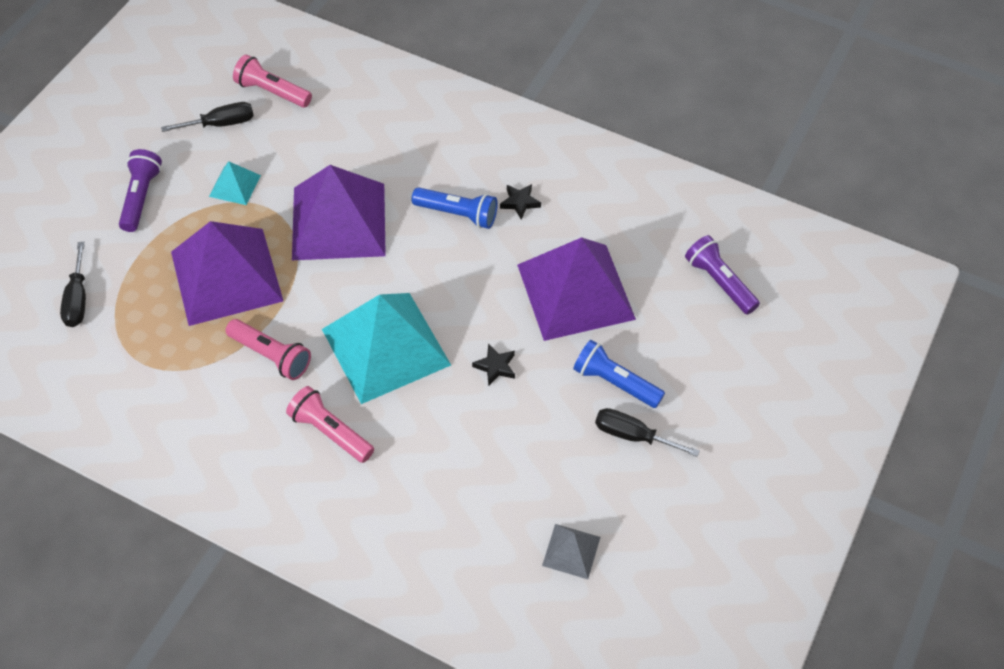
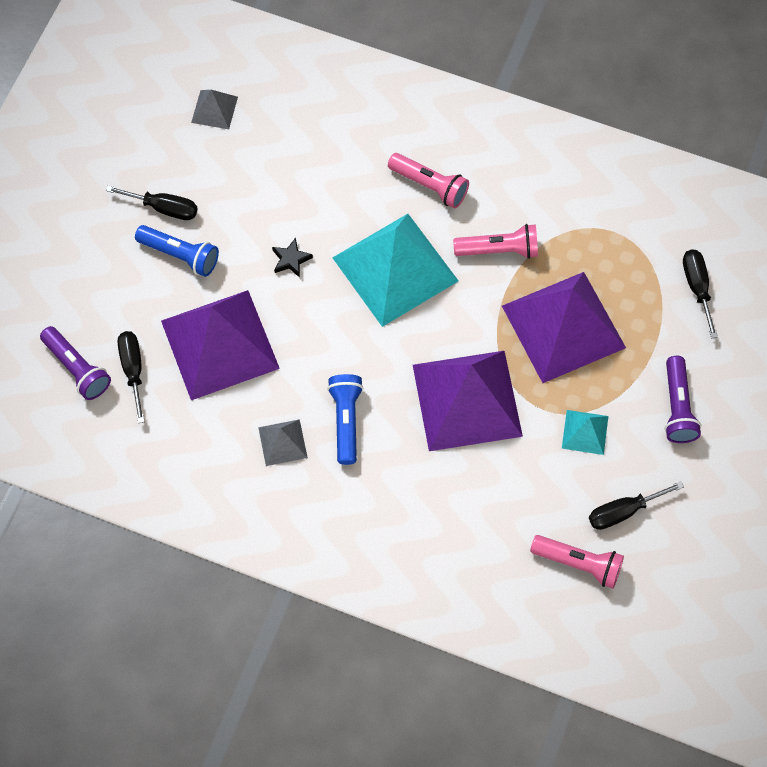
camera: 175 degrees right, 10 degrees up
pink flashlight [226,319,311,380] -> pink flashlight turned 150 degrees clockwise [453,224,538,259]
blue flashlight [412,187,498,229] -> blue flashlight turned 75 degrees clockwise [327,374,363,465]
black star [500,184,541,219] -> grey pyramid [258,419,308,466]
none -> black screwdriver [118,331,145,423]

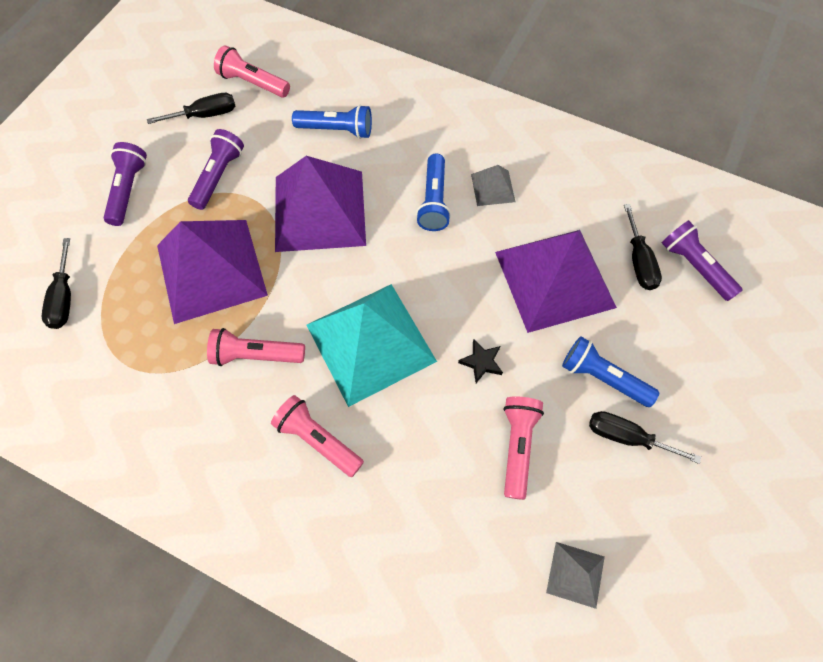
camera: 175 degrees left, 0 degrees up
turquoise pyramid [562,410,608,455] -> purple flashlight [188,129,244,210]
none -> blue flashlight [292,105,372,139]
none -> pink flashlight [503,396,544,500]

